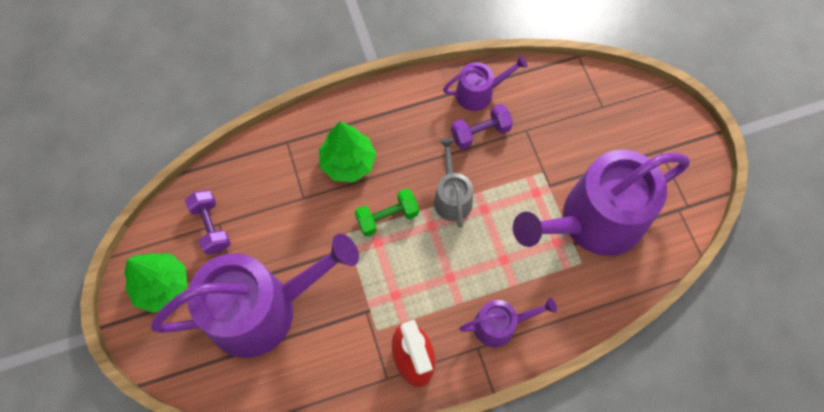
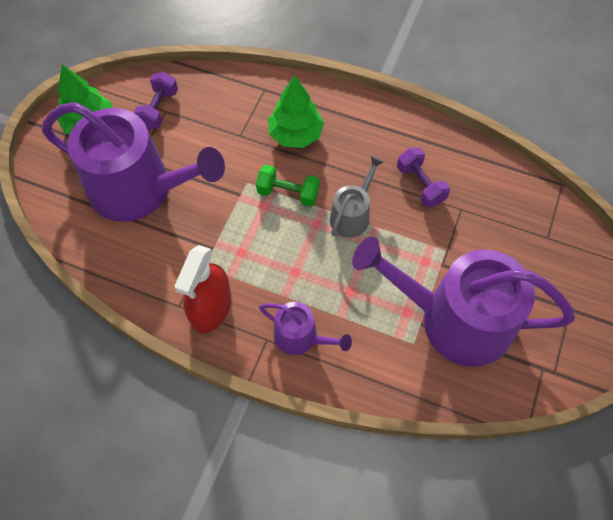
camera: 40 degrees right, 5 degrees down
purple watering can [443,55,528,111] -> none
purple dumbbell [451,104,513,150] -> purple dumbbell turned 45 degrees clockwise [397,147,450,207]

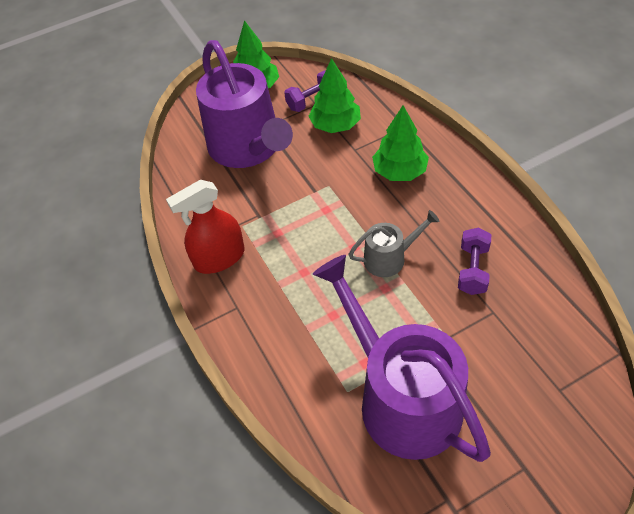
camera: 45 degrees right, 10 degrees down
green dumbbell [256,165,320,207] -> none
purple watering can [259,302,352,355] -> none
none -> green tree [308,58,361,133]

